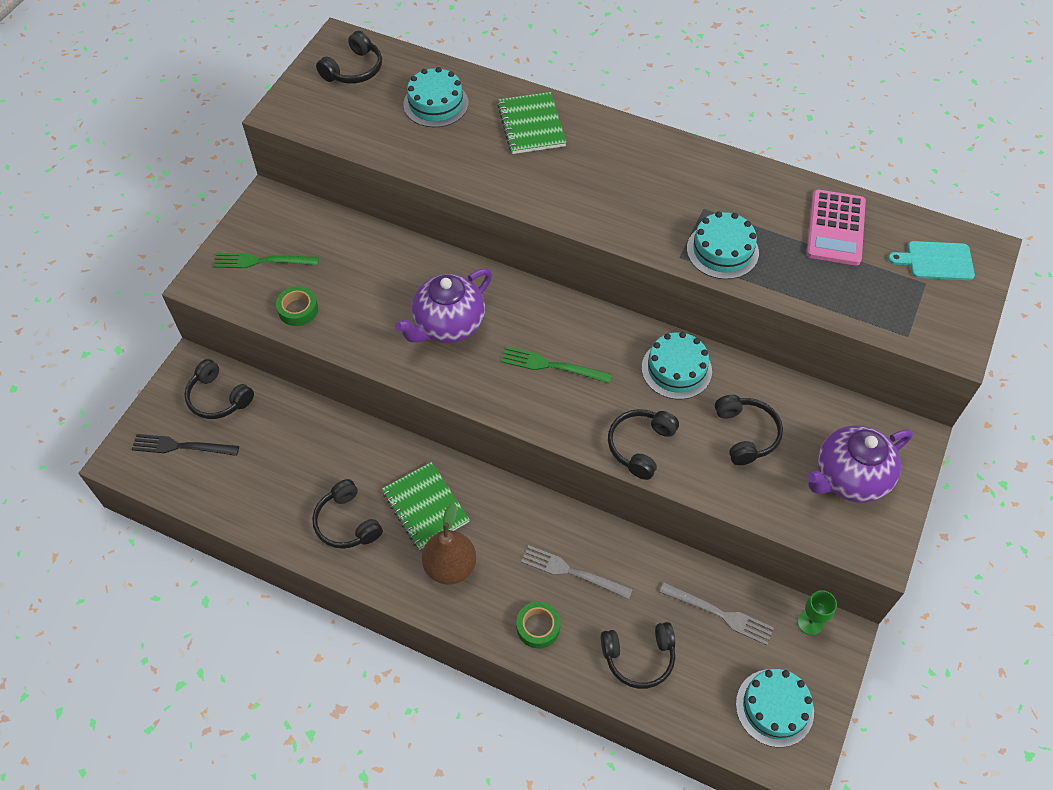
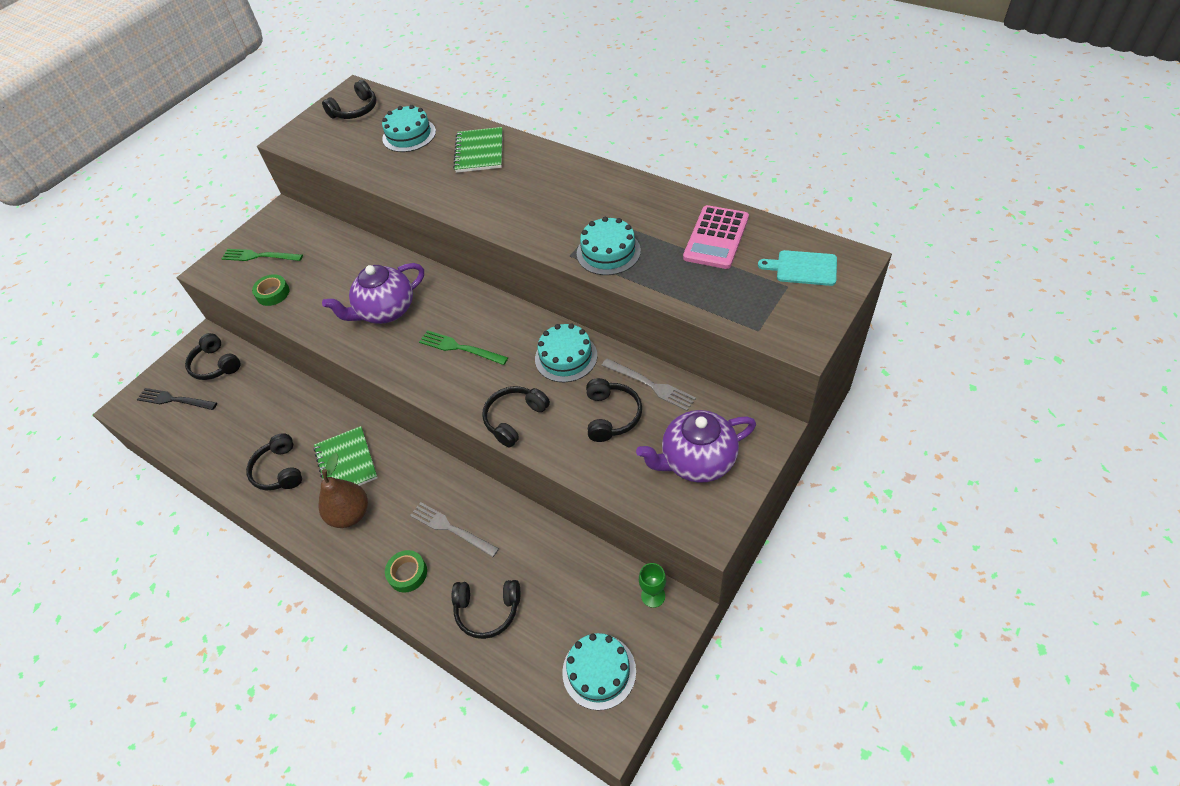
camera: 15 degrees right, 5 degrees down
grey fork [660,582,774,645] -> grey fork moved to [601,358,696,411]

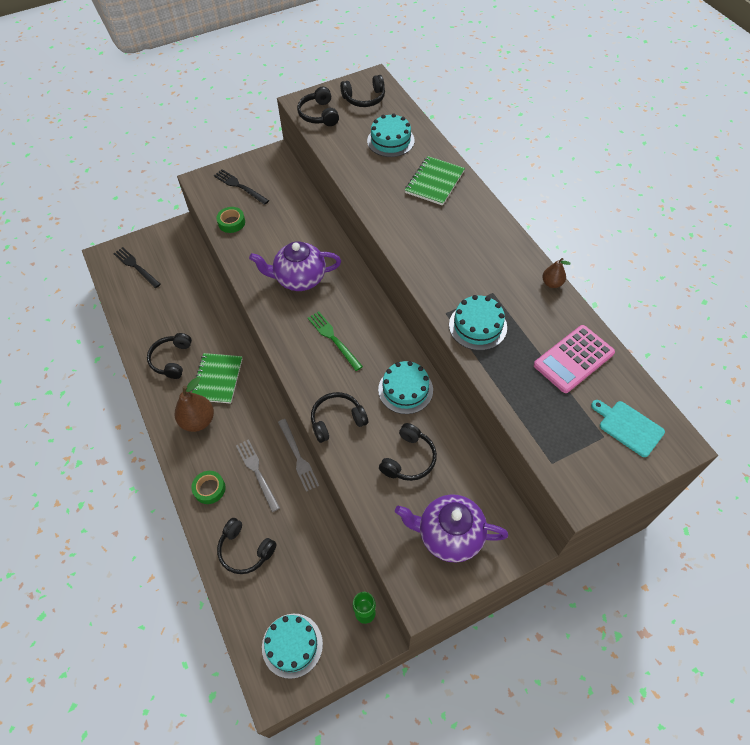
camera: 25 degrees right, 5 degrees up
black headphones [185,333,241,380] -> black headphones moved to [297,87,339,126]
green fork [221,249,303,261] -> black fork [214,169,269,205]
grey fork [601,358,696,411] -> grey fork moved to [278,419,319,492]
none -> brown pear [542,258,571,288]

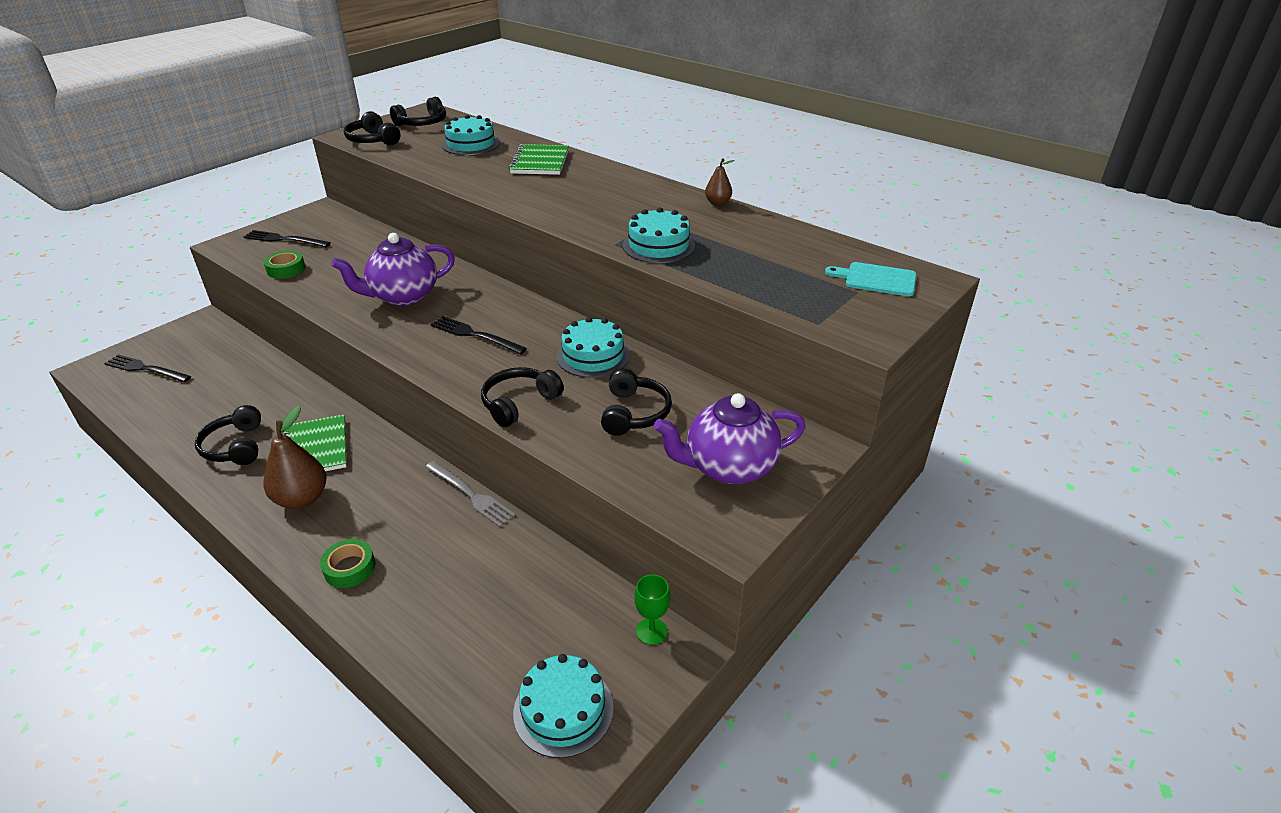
camera: 25 degrees left, 20 degrees down
black headphones [217,518,277,574] -> none
grey fork [236,439,280,512] -> none
green fork [308,311,363,371] -> black fork [431,316,527,355]
pink calculator [534,325,615,393] -> none

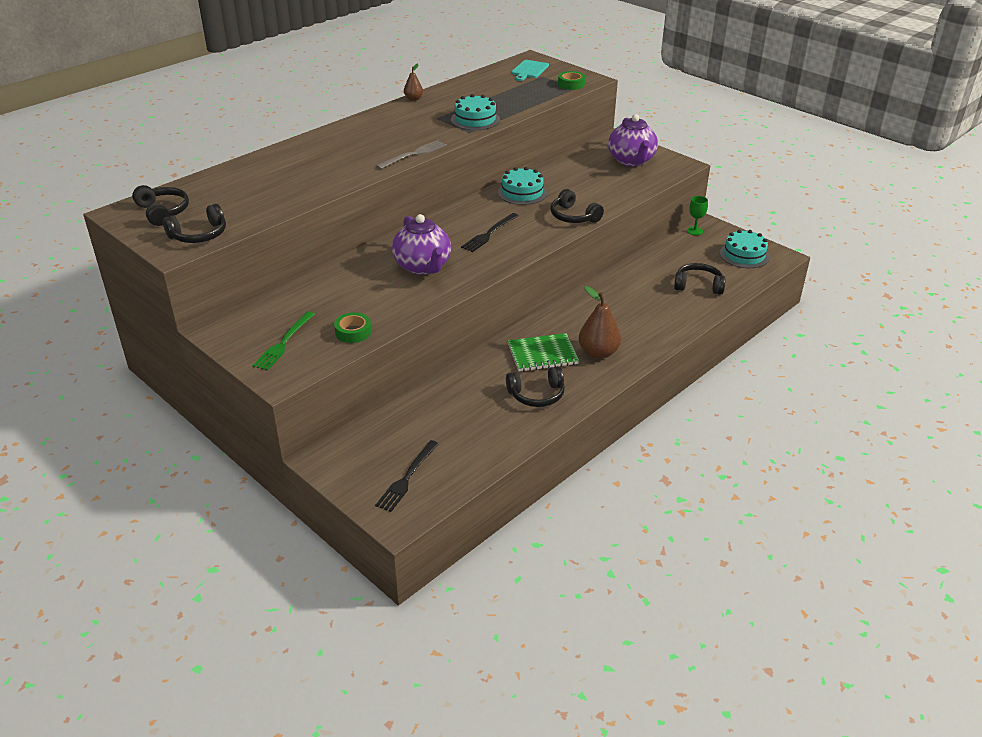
camera: 85 degrees left, 0 degrees up
black fork [244,230,331,247] -> green fork [252,311,315,371]
green tape [320,539,375,588] -> green tape moved to [558,71,585,90]
grey fork [425,461,516,527] -> grey fork moved to [376,140,447,169]
turquoise cake [442,115,500,155] -> none
green notebook [509,144,569,175] -> none
black headphones [601,368,672,436] -> black headphones moved to [674,263,725,295]

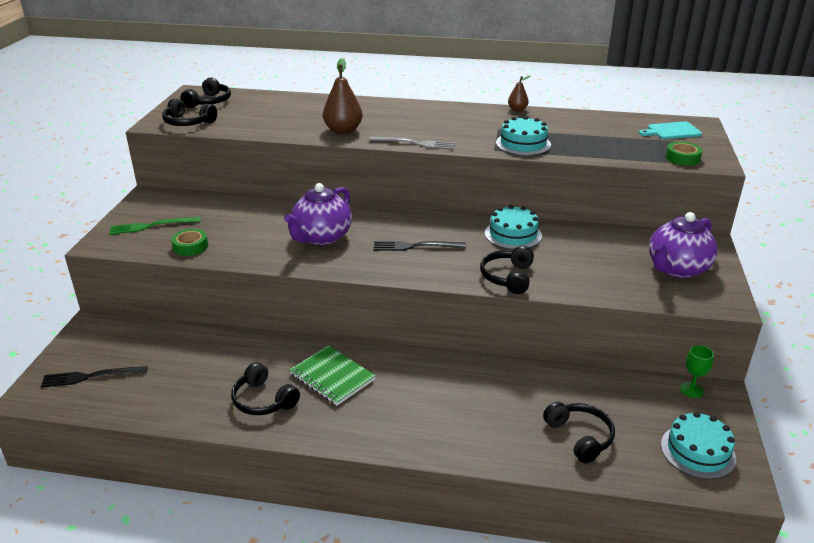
camera: 55 degrees right, 5 degrees down
brown pear [579,286,621,359] -> brown pear moved to [323,58,363,134]

